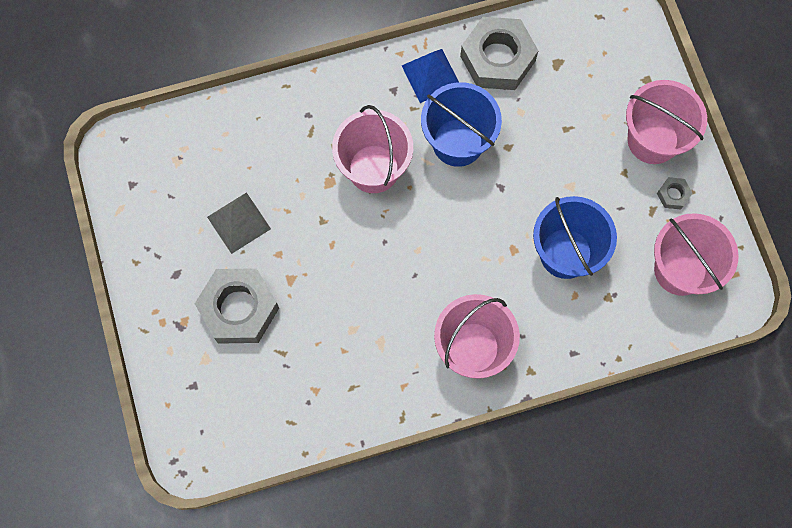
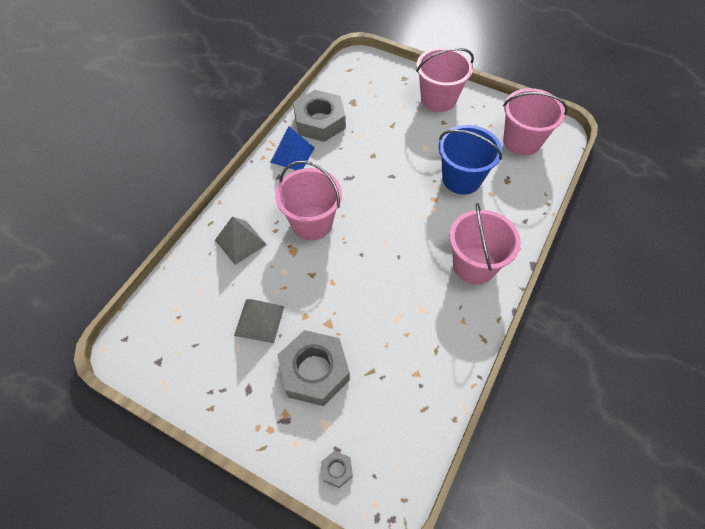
camera: 45 degrees left, 15 degrees down
blue bucket [421,82,502,167] -> none
grey nut [657,177,693,210] -> grey nut moved to [321,451,353,488]
none -> grey pyramid [215,217,267,265]

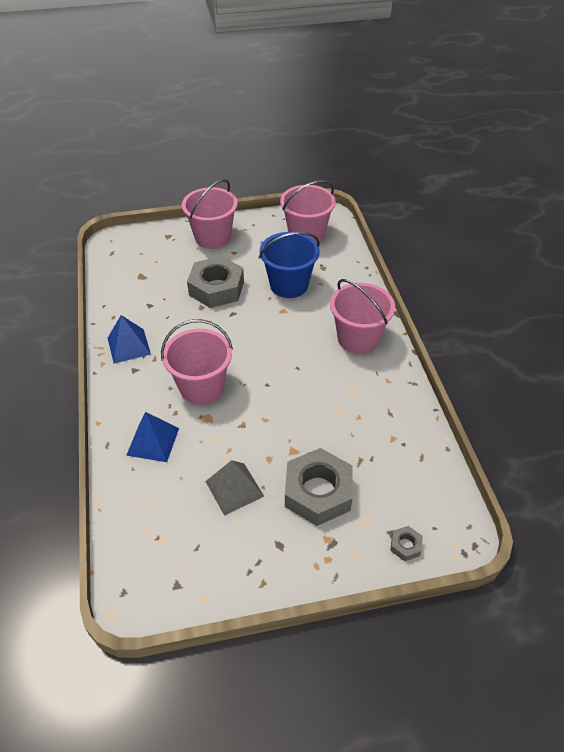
camera: 40 degrees left, 10 degrees down
grey pyramid [215,217,267,265] -> blue pyramid [126,412,179,462]
grey nut [293,90,346,142] -> grey nut moved to [187,256,244,308]

